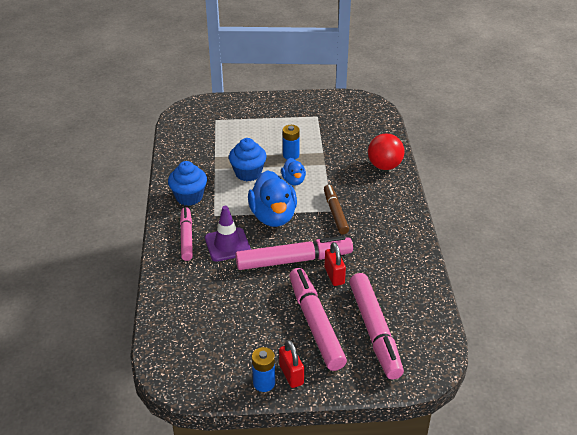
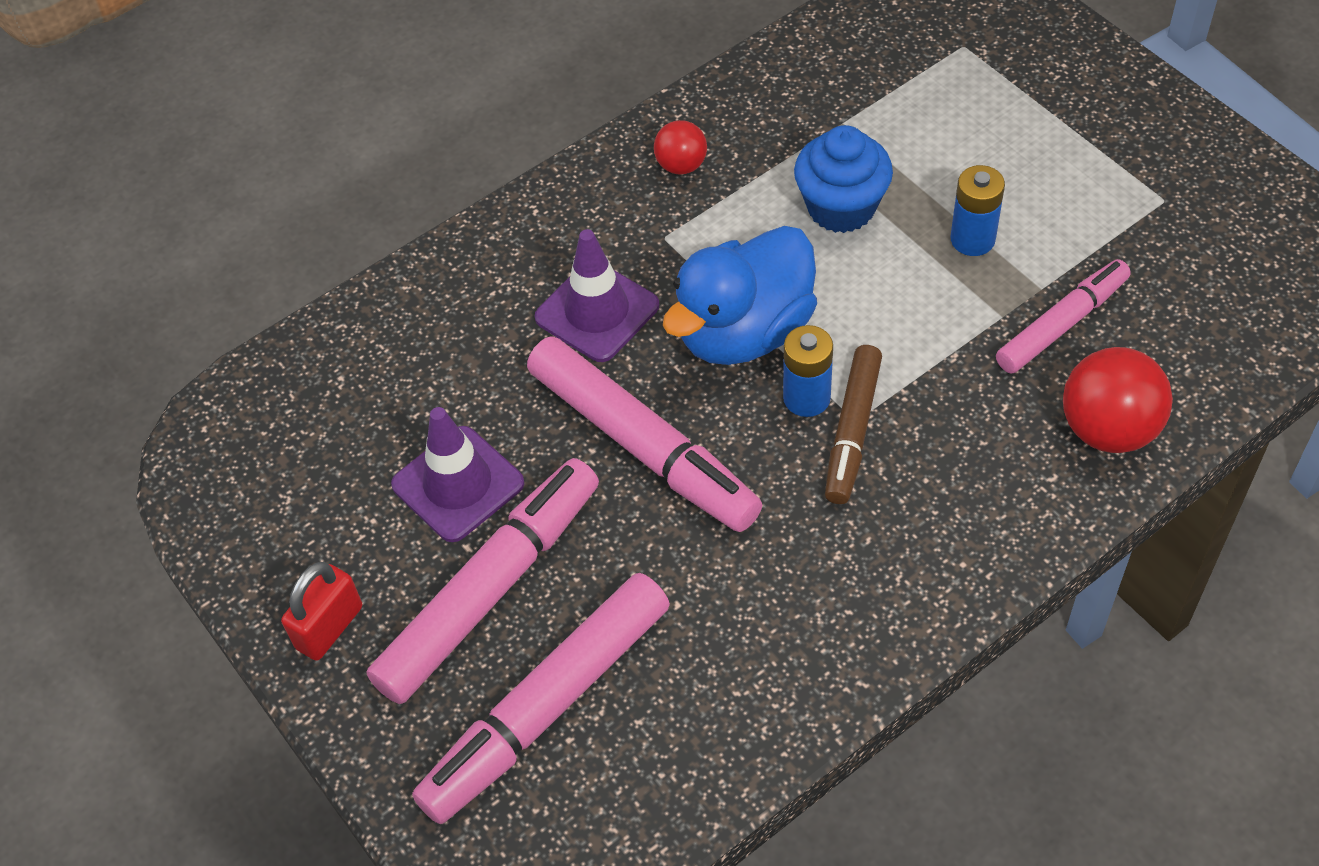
camera: 60 degrees right, 15 degrees up
blue cupcake [168,161,207,206] -> red ball [654,120,707,174]
pink marker [180,207,193,261] -> pink marker moved to [996,259,1131,374]
blue battery [252,347,275,392] -> blue battery moved to [783,325,833,417]
blue duck [281,158,306,185] -> none
brown marker [324,185,349,235] -> brown marker turned 150 degrees clockwise [825,345,882,504]
red padlock [325,242,346,286] -> none
none -> purple traffic cone [391,407,524,542]

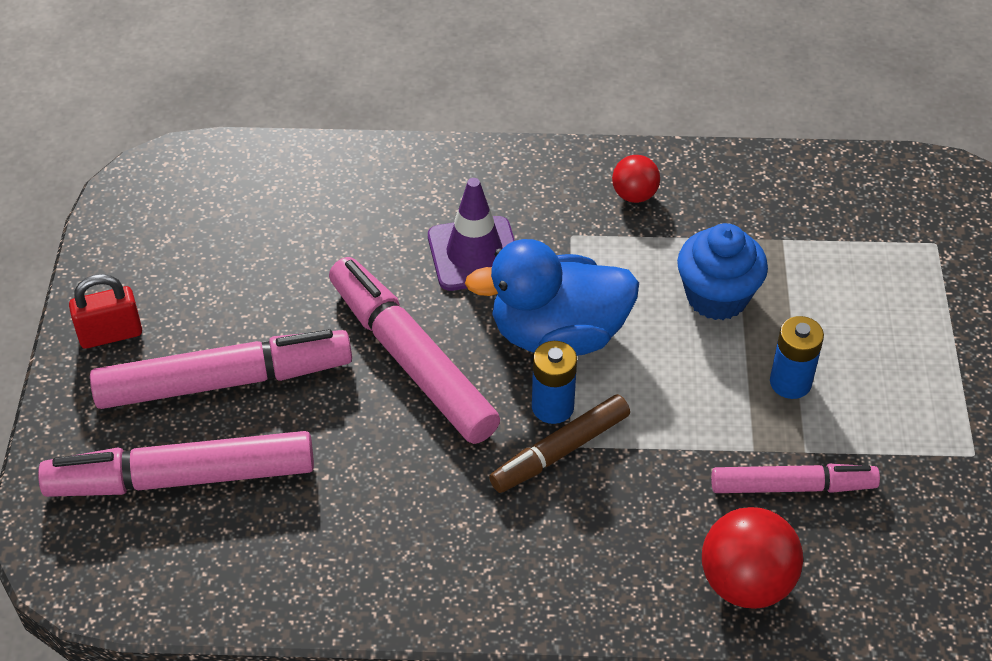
camera: 35 degrees right, 5 degrees down
purple traffic cone [391,407,524,542] -> none
pink marker [527,336,762,532] -> pink marker turned 150 degrees clockwise [329,257,500,444]

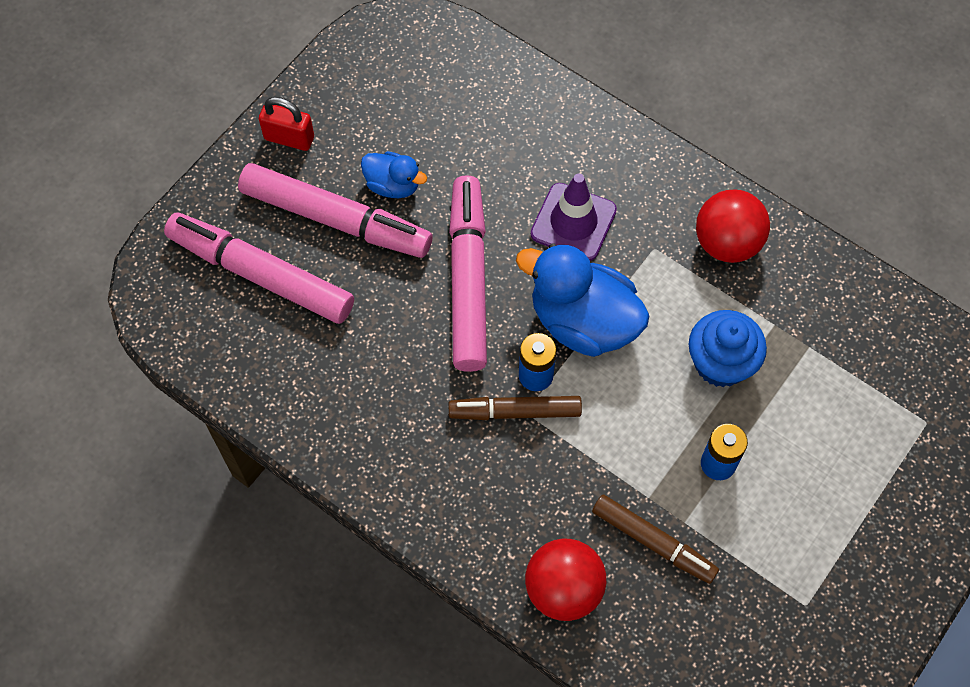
camera: 35 degrees right, 15 degrees up
red ball [612,155,660,203] -> red ball [696,189,770,263], size x1.73
pink marker [711,464,880,493] -> brown marker [592,495,719,584]
none -> blue duck [361,151,427,198]

